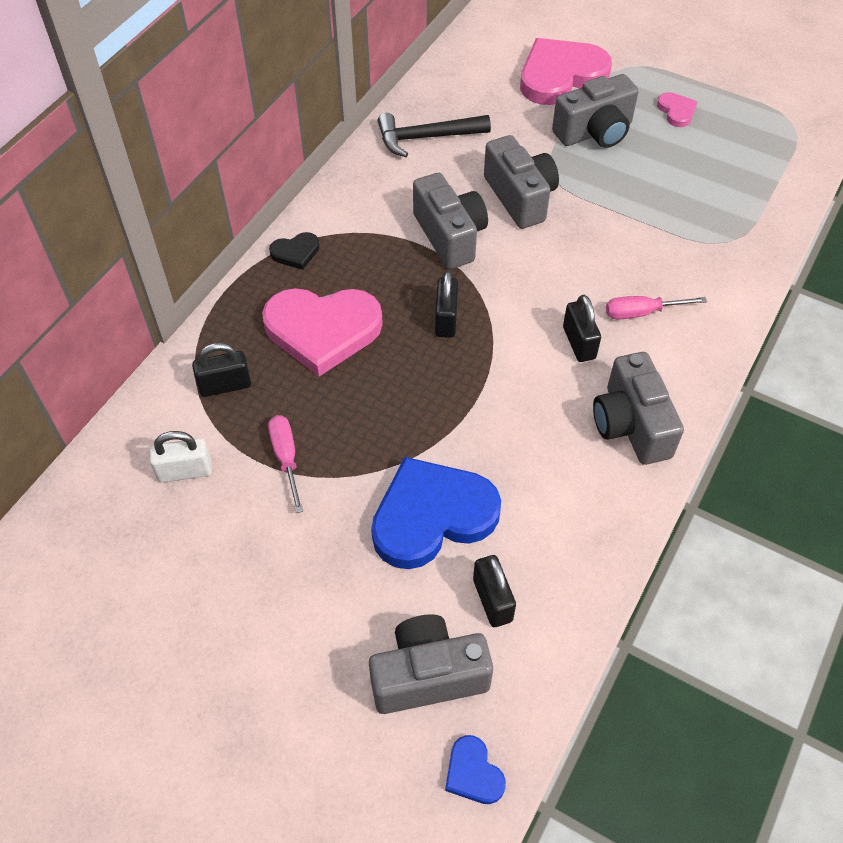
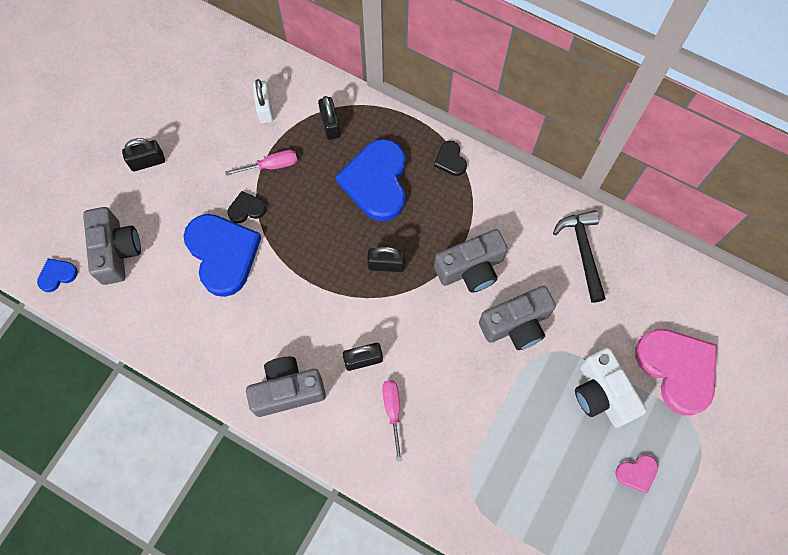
camera: 90 degrees right, 15 degrees up
pink heart [262,288,383,376] -> blue heart [336,139,406,221]
black padlock [473,555,516,627] -> black padlock moved to [122,138,165,171]
grey camera [552,74,639,148] -> white camera [575,348,647,428]
none -> black heart [227,191,266,223]

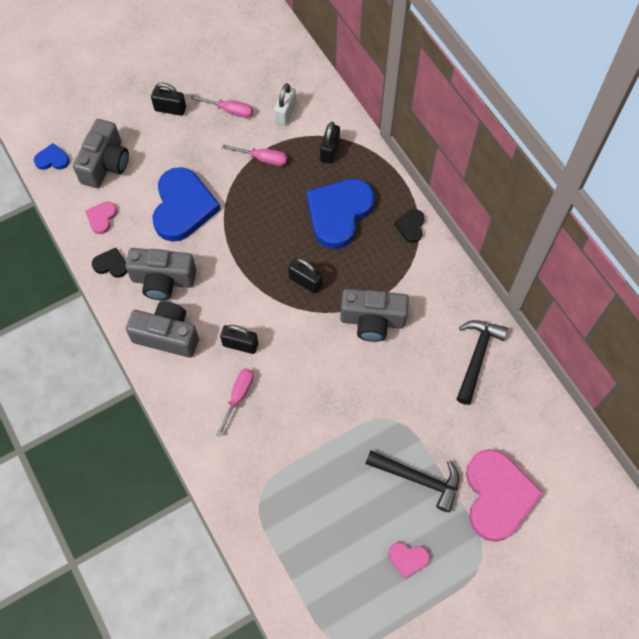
camera: 30 degrees right, 5 degrees down
black heart [227,191,266,223] -> black heart moved to [92,248,127,277]
grey camera [479,286,556,350] -> grey camera moved to [125,248,196,300]
white camera [575,348,647,428] -> black hammer [365,451,459,512]
none -> pink heart [85,201,117,234]
none -> pink screwdriver [190,95,253,118]

